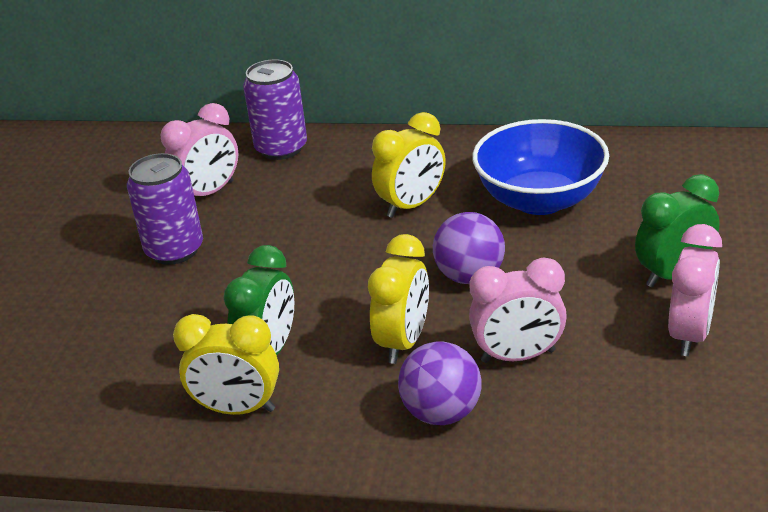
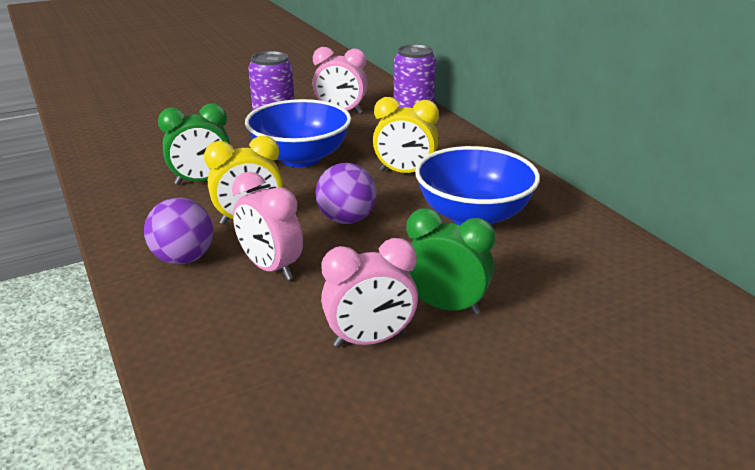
camera: 50 degrees right, 5 degrees down
yellow clock [173,314,279,415] -> none
none -> blue bowl [245,99,351,167]

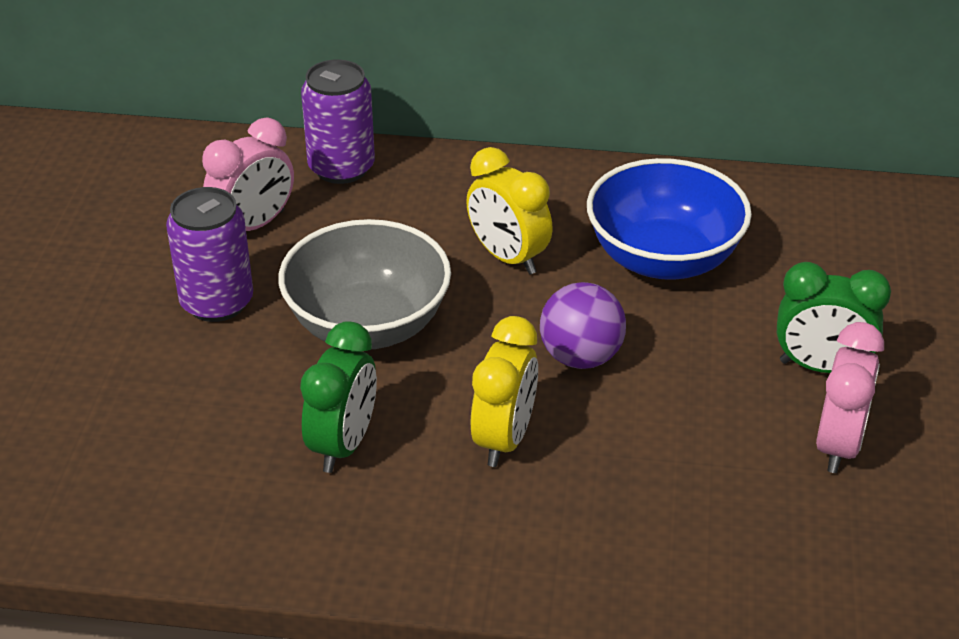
camera: 55 degrees left, 10 degrees up
purple ball [144,198,213,265] -> none
pink clock [232,172,303,280] -> none
blue bowl [245,99,351,167] -> grey bowl [279,219,451,349]
yellow clock [373,97,439,173] -> yellow clock turned 90 degrees clockwise [466,147,553,275]
green clock [406,208,496,315] -> green clock turned 135 degrees counterclockwise [777,262,891,373]

